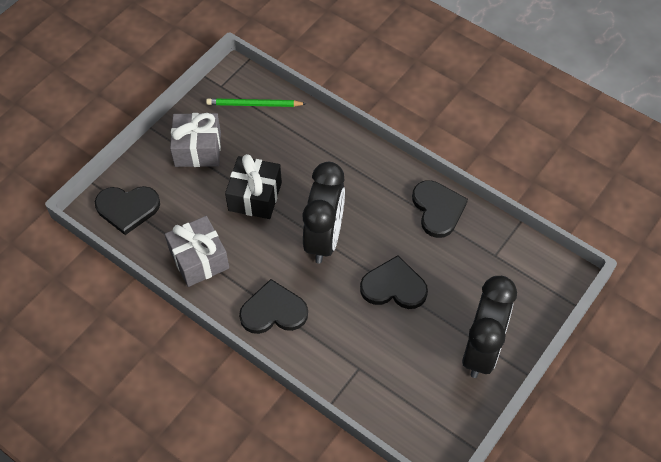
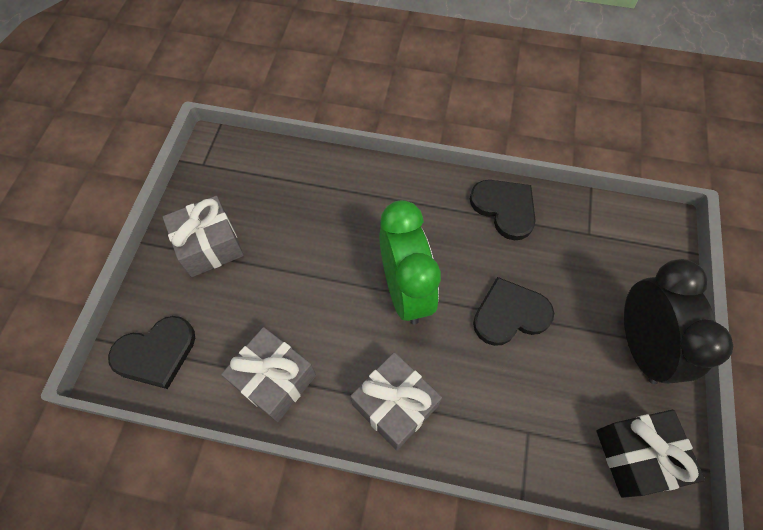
camera: 25 degrees left, 5 degrees up
green pencil [206,98,306,107] -> none
black gift [225,154,282,219] -> black gift moved to [596,410,705,498]
black heart [239,279,308,334] -> grey gift [350,352,442,450]
black clock [303,162,345,264] -> green clock [379,200,441,324]

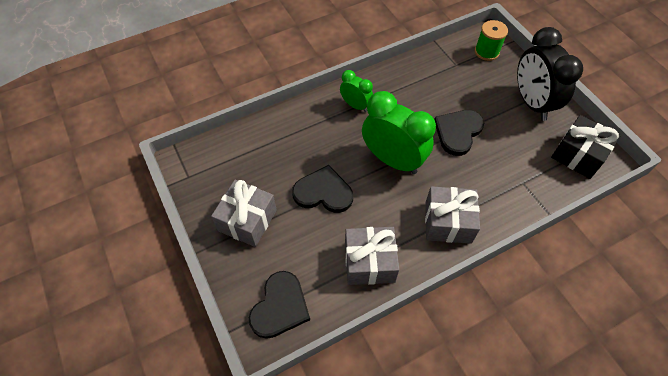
camera: 40 degrees left, 5 degrees down
black heart [470,180,536,240] -> black heart moved to [292,165,353,213]
black clock [624,259,733,384] -> black clock turned 150 degrees counterclockwise [517,27,583,121]
none -> green clock [340,70,373,112]
none -> green spool [475,20,508,61]

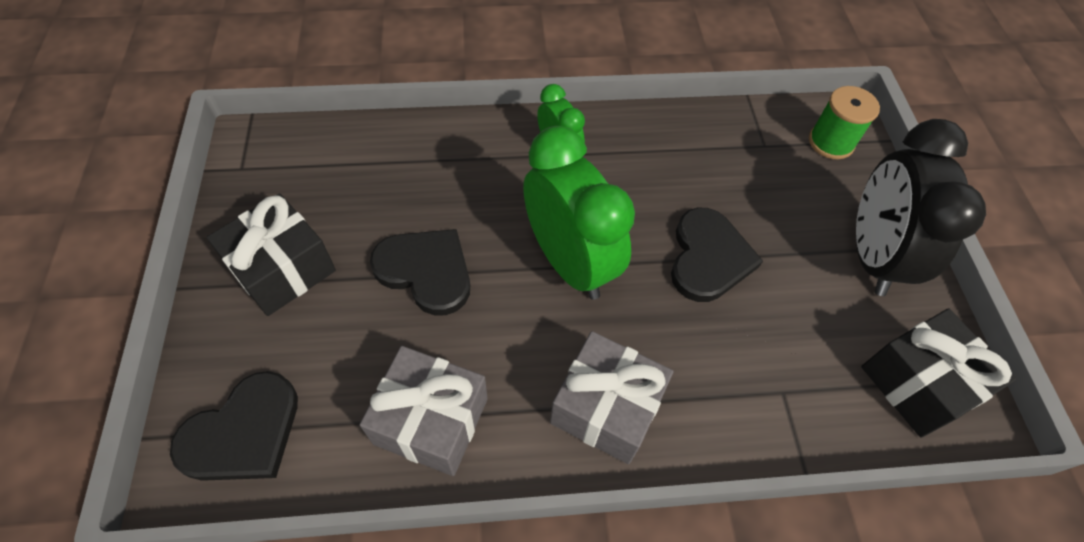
camera: 20 degrees right, 0 degrees up
grey gift [211,180,277,247] -> black gift [207,193,336,316]
black heart [434,110,484,156] -> black heart turned 135 degrees clockwise [671,207,763,302]

